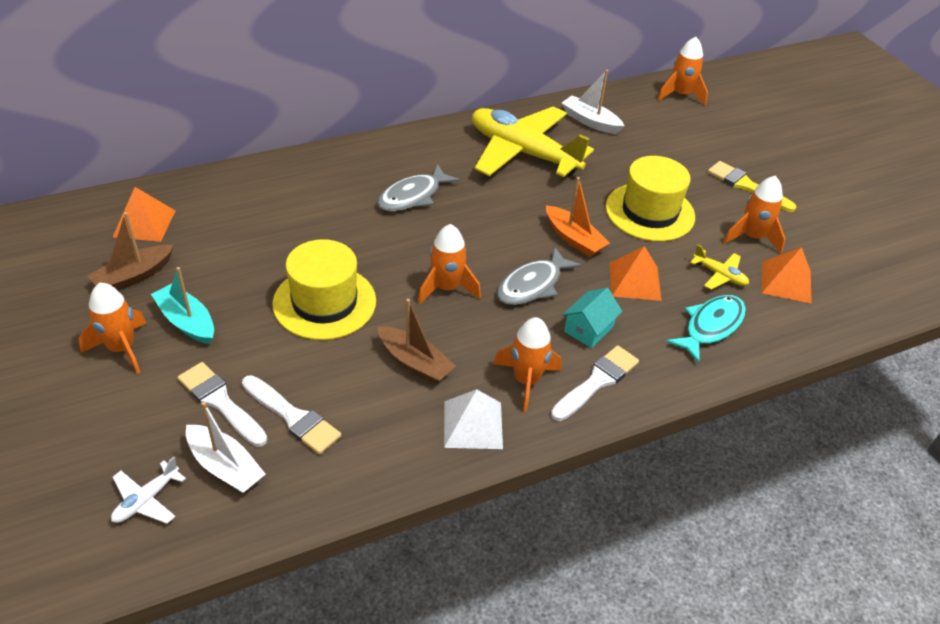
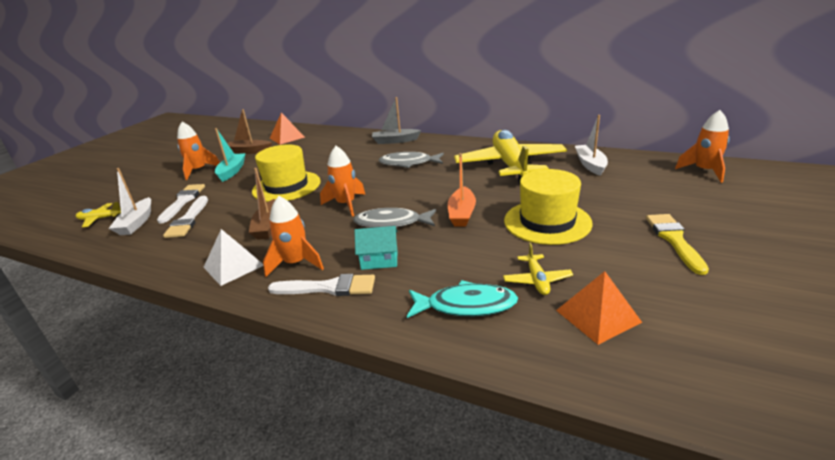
camera: 55 degrees right, 15 degrees down
white plane [111,457,186,524] -> yellow plane [76,202,121,227]
orange pyramid [610,246,662,301] -> none
orange rocket [723,176,785,253] -> none
none -> grey boat [372,97,421,144]

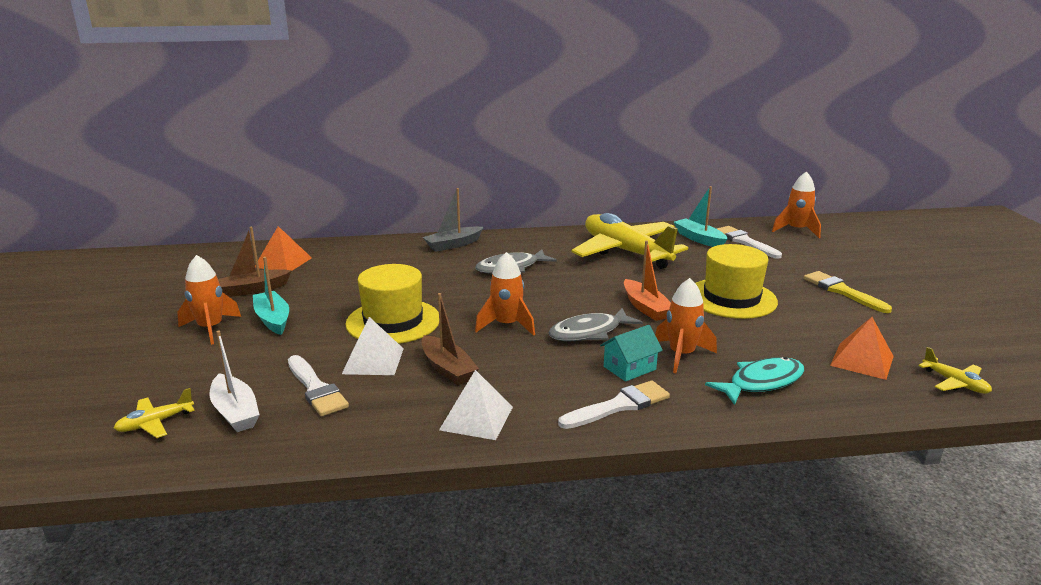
camera: 35 degrees left, 5 degrees down
white brush [157,184,205,224] -> white brush moved to [716,226,782,259]
orange rocket [263,196,324,277] -> orange rocket moved to [655,278,717,373]
yellow plane [503,243,573,295] -> yellow plane moved to [918,347,992,394]
white boat [575,115,608,176] -> turquoise boat [674,186,727,247]
none -> white pyramid [342,317,404,375]

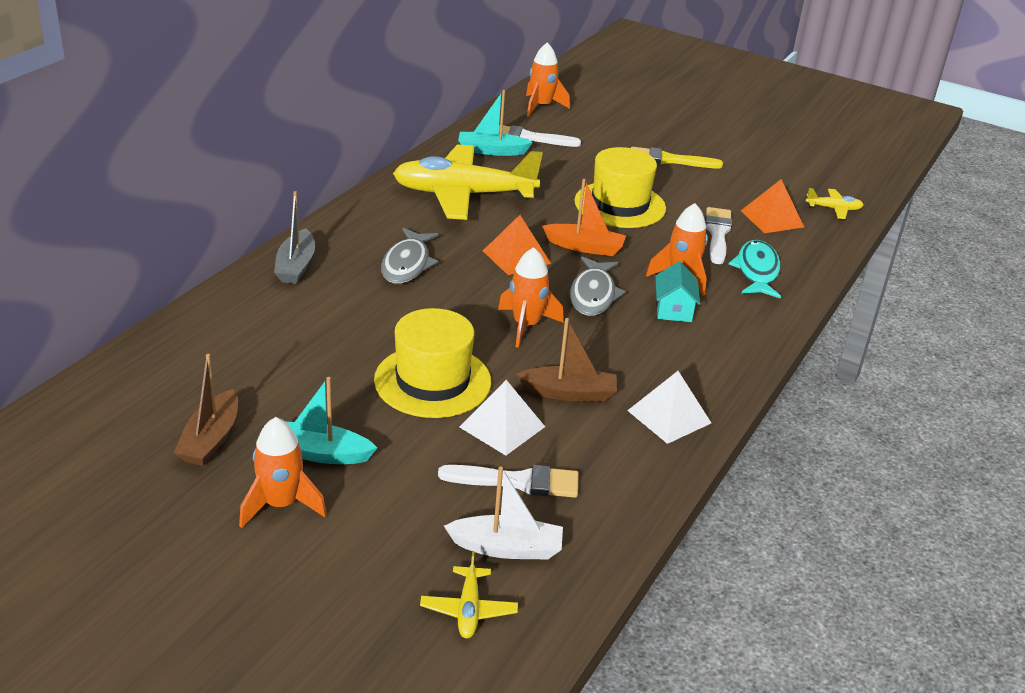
camera: 55 degrees left, 10 degrees up
orange pyramid [255,226,312,271] -> orange pyramid moved to [483,215,551,275]
white brush [558,381,670,429] -> white brush moved to [705,207,732,264]

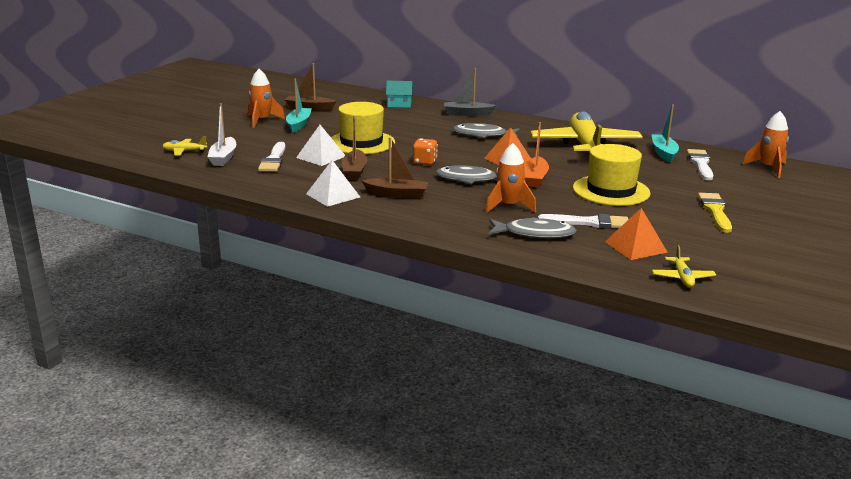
camera: 90 degrees right, 10 degrees down
orange rocket [498,247,564,348] -> orange dice [413,138,438,165]
turquoise house [655,261,700,322] -> turquoise house moved to [386,80,413,108]
turquoise fish [729,240,781,299] -> grey fish [489,217,576,239]
none -> brown boat [362,137,428,199]

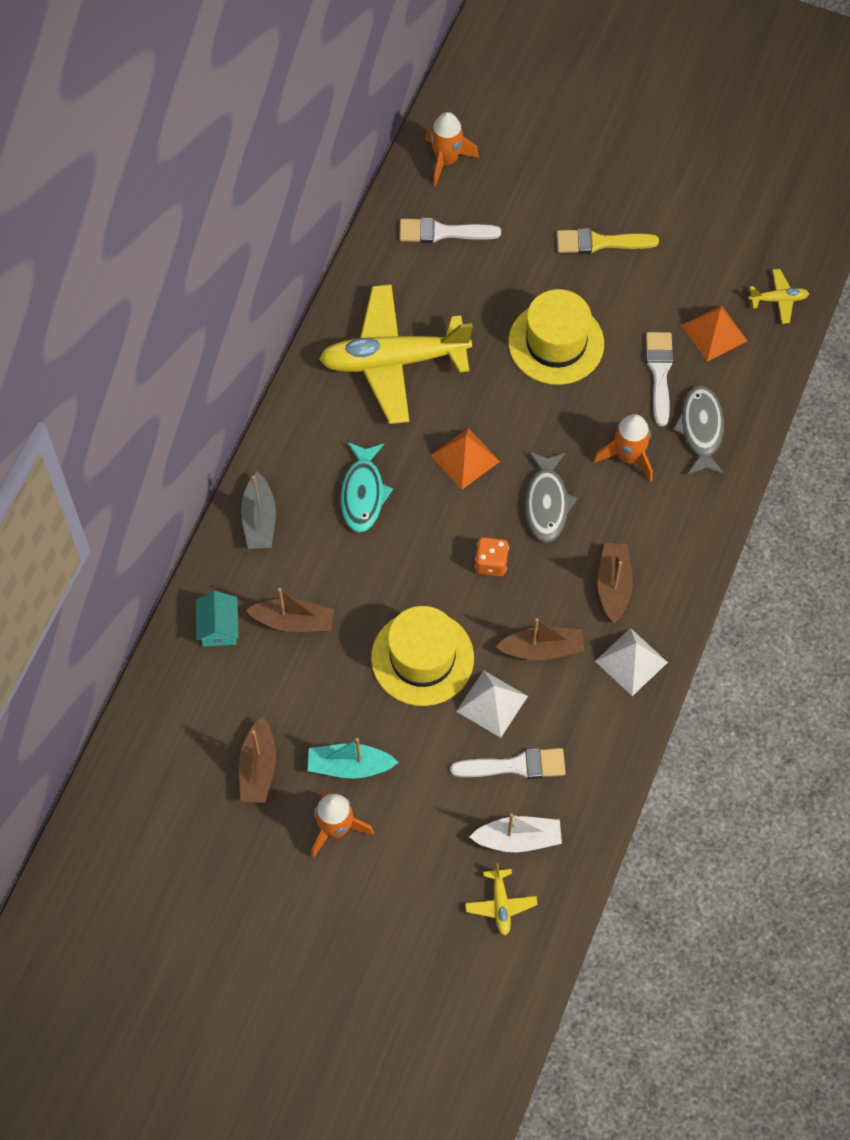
camera: 95 degrees left, 40 degrees up
grey fish [453,123,520,138] -> turquoise fish [341,442,393,533]
orange boat [524,122,549,187] -> none
turquoise boat [651,105,679,163] -> none
none -> brown boat [246,588,334,632]

